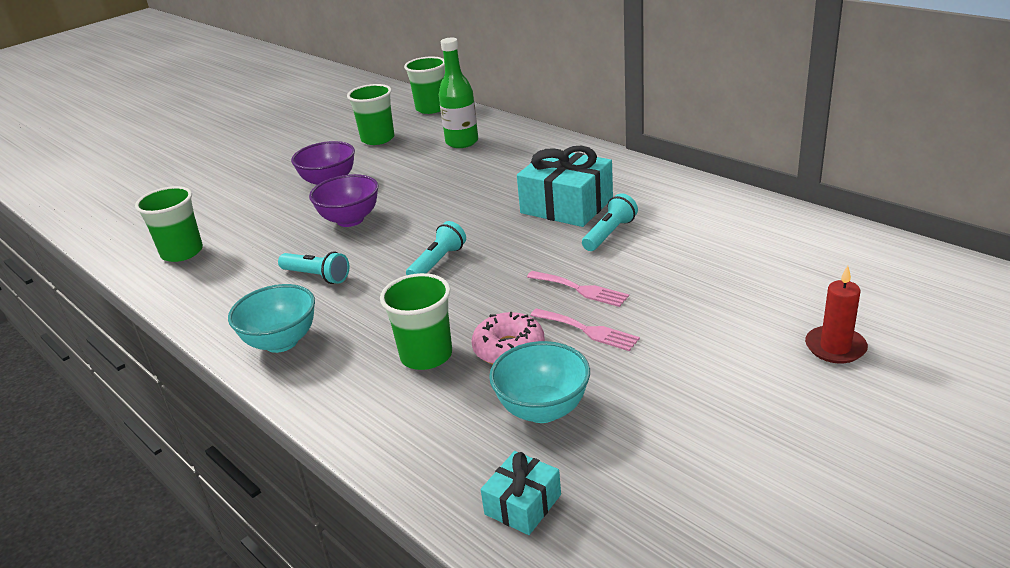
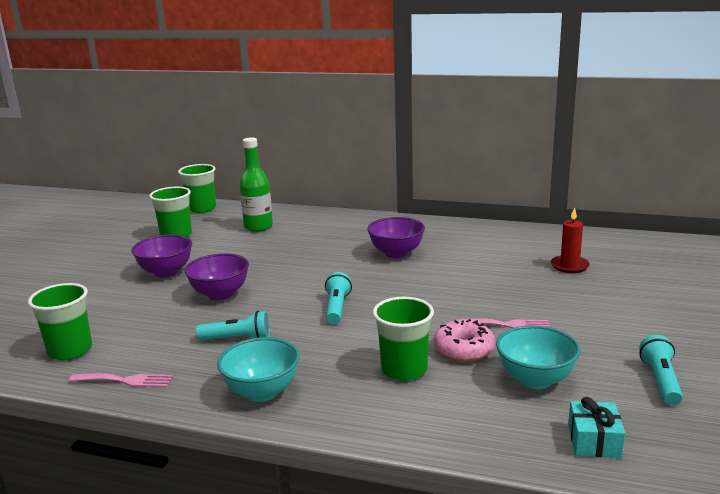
camera: 30 degrees left, 10 degrees down
turquoise gift [517,145,613,227] -> purple bowl [367,217,425,258]
pink fork [527,271,629,307] -> pink fork moved to [69,373,173,387]
turquoise flashlight [582,193,638,251] -> turquoise flashlight moved to [639,335,683,405]
red candle [805,266,868,363] -> red candle moved to [551,207,590,273]

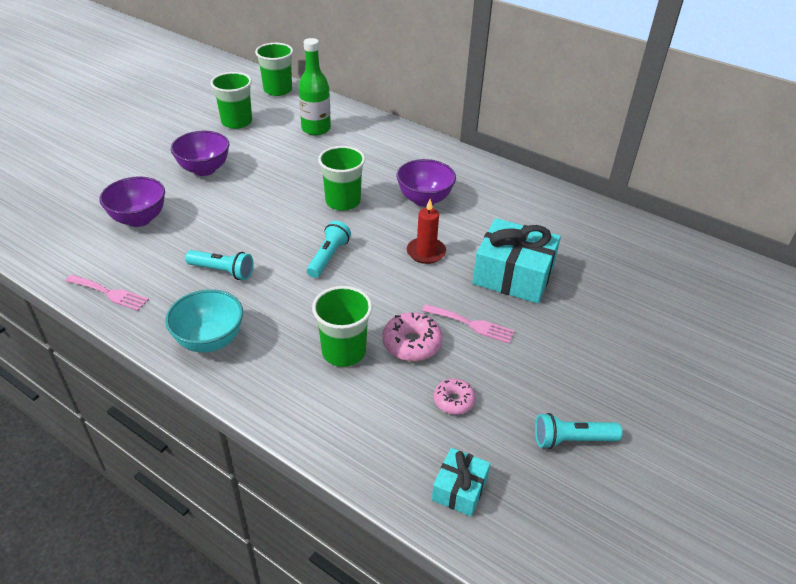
camera: 15 degrees right, 20 degrees up
green cup [28,283,92,360] -> green cup moved to [318,146,365,211]
purple bowl [184,253,249,301] -> purple bowl moved to [99,177,165,227]
turquoise bowl [496,325,580,389] -> pink donut [434,379,476,415]
red candle [551,207,590,273] -> red candle moved to [407,199,446,264]
turquoise flashlight [639,335,683,405] -> turquoise flashlight turned 120 degrees counterclockwise [535,413,623,449]
none -> turquoise gift [472,218,561,304]

